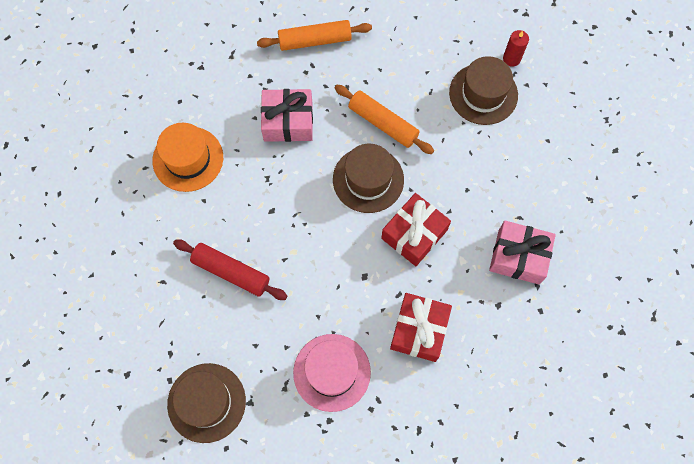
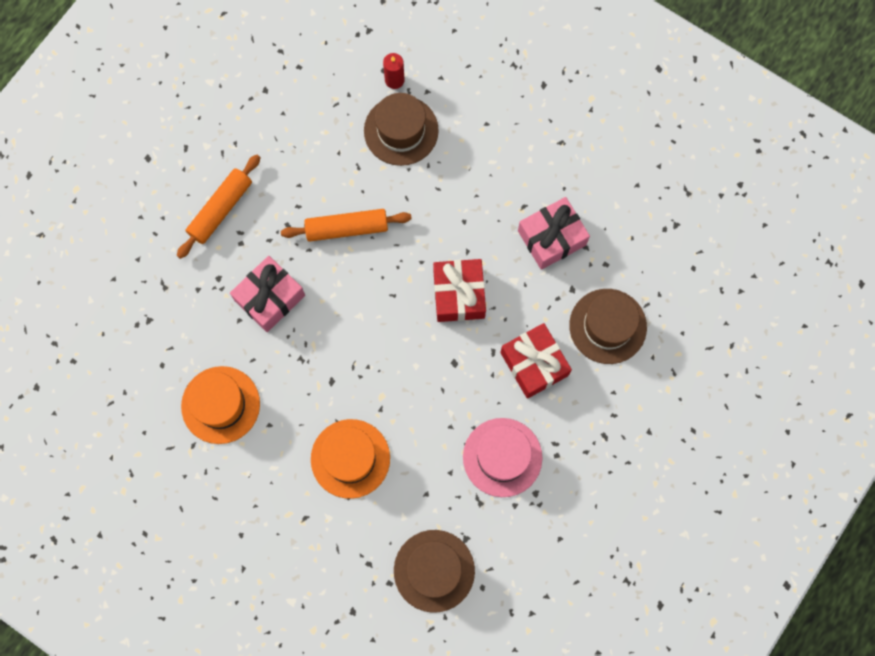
camera: 45 degrees left, 5 degrees up
red rolling pin [173,239,287,300] -> orange hat [311,419,390,499]
brown hat [333,144,404,213] -> brown hat moved to [569,289,647,364]

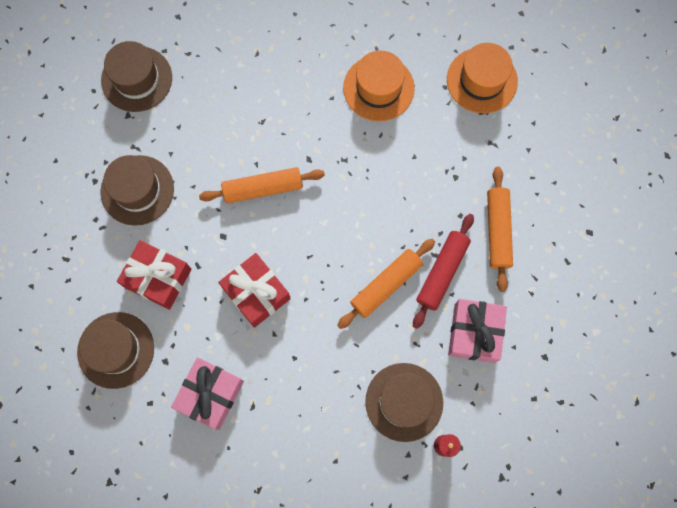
camera: 145 degrees right, 0 degrees up
pink gift [230,256,305,332] -> pink gift moved to [448,299,507,363]
orange hat [311,419,390,499] -> orange hat moved to [447,43,518,113]
pink hat [463,418,542,497] -> brown hat [101,155,174,226]
none -> orange rolling pin [199,167,325,204]
none -> red rolling pin [413,214,474,329]

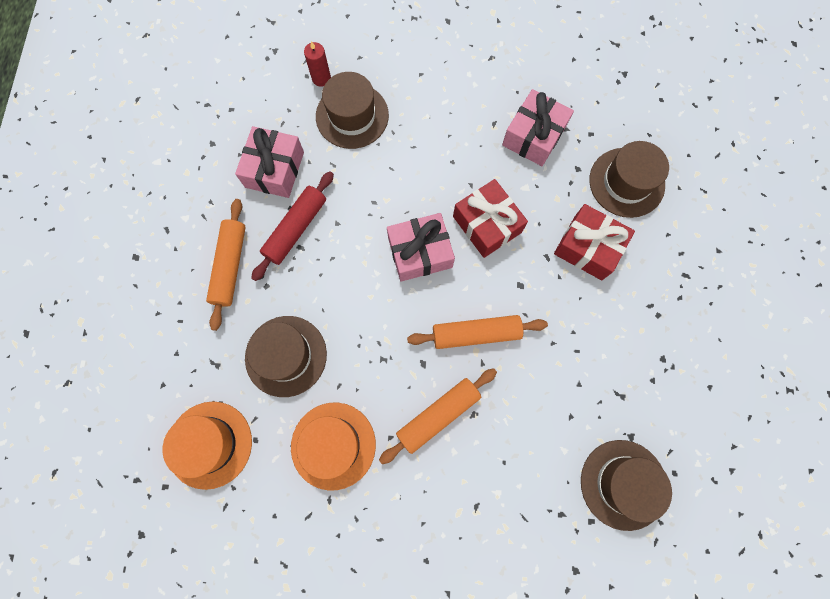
camera: 175 degrees left, 0 degrees up
brown hat [101,155,174,226] -> brown hat moved to [245,316,327,397]
orange rolling pin [337,239,435,329] -> orange rolling pin moved to [379,368,497,464]
none -> pink gift [387,213,455,282]

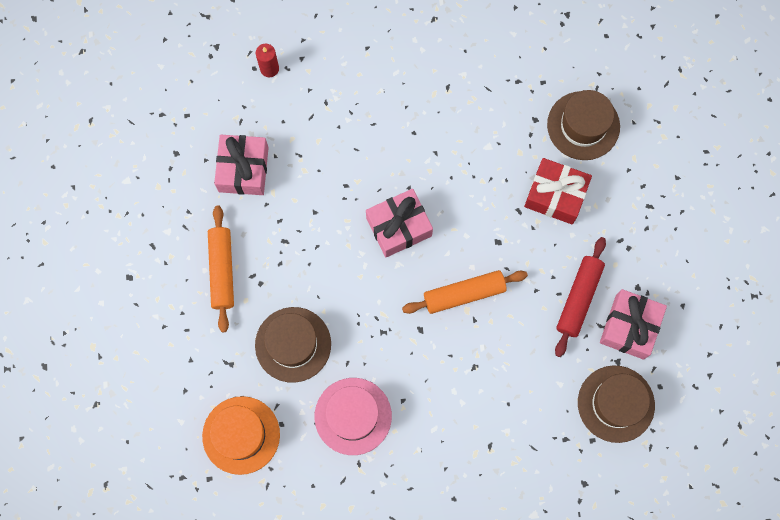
camera: 10 degrees left, 0 degrees up
red rolling pin [251,171,334,281] -> red rolling pin moved to [555,237,606,357]
orange hat [291,403,376,491] -> pink hat [315,378,392,455]
brown hat [316,72,389,149] -> none
orange rolling pin [379,368,497,464] -> none
red gift [453,179,528,258] -> none
pink gift [502,89,574,166] -> pink gift moved to [600,289,667,360]

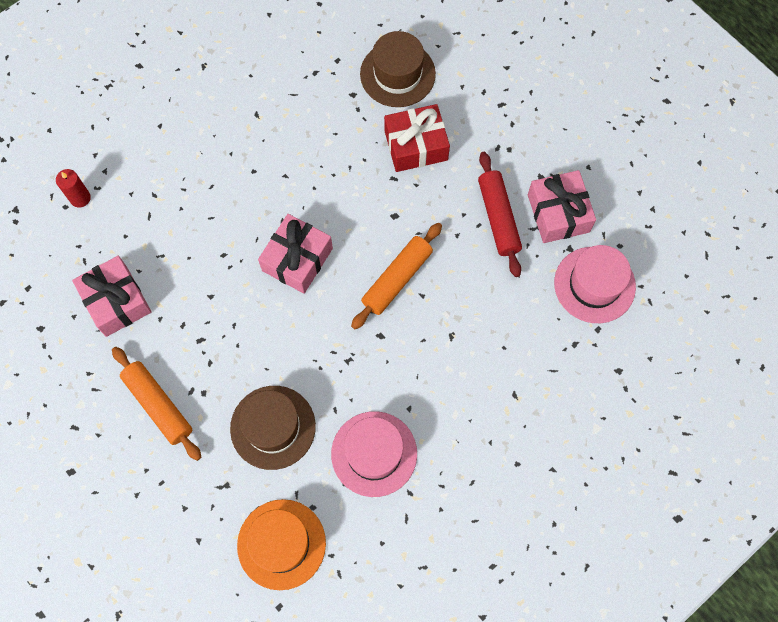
camera: 35 degrees left, 5 degrees down
brown hat [578,366,655,443] -> pink hat [554,245,636,323]

